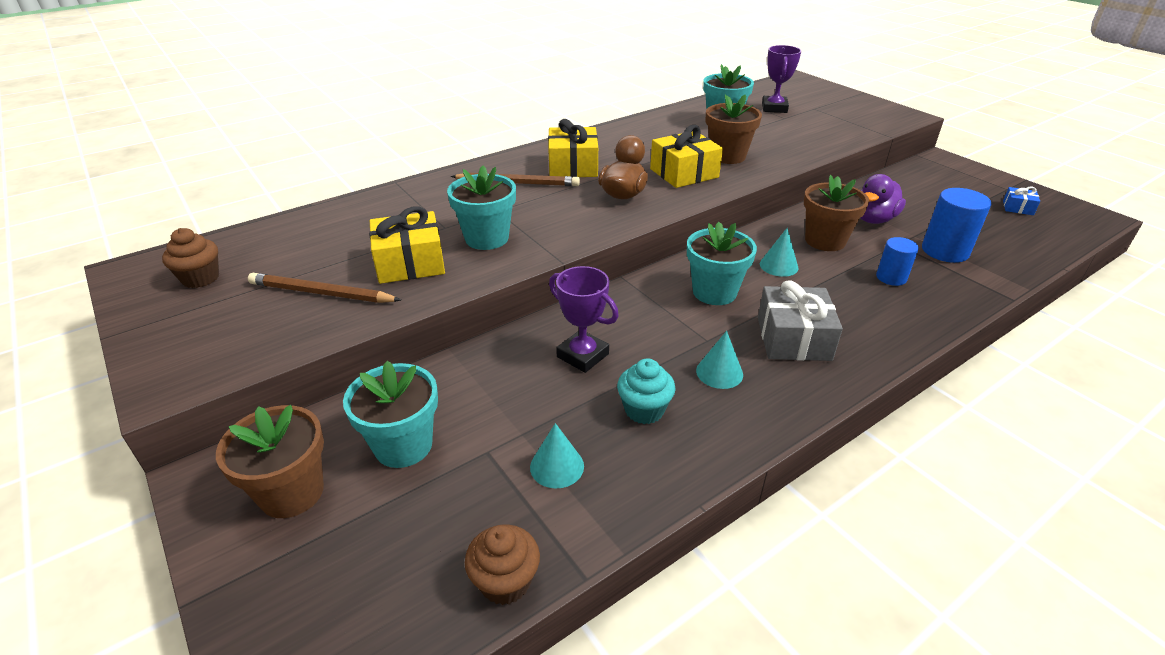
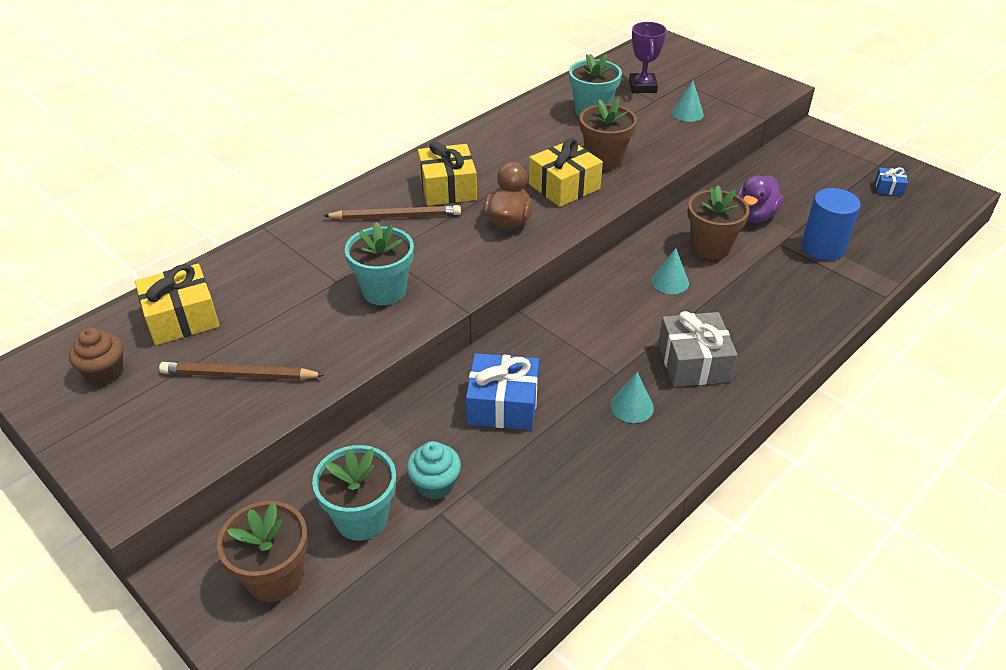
camera: 10 degrees left, 5 degrees up
yellow gift [369,206,445,284] -> yellow gift moved to [135,264,220,345]
brown cupcake [465,525,540,605] -> none
turquoise cone [530,423,584,488] -> turquoise cone moved to [672,81,704,122]
purple trophy [549,266,619,373] -> blue gift [466,353,539,430]
turquoise cupcake [617,358,676,424] -> turquoise cupcake moved to [407,441,461,500]
turquoise flower pot [687,222,757,305] -> none
blue cylinder [876,237,919,286] -> none

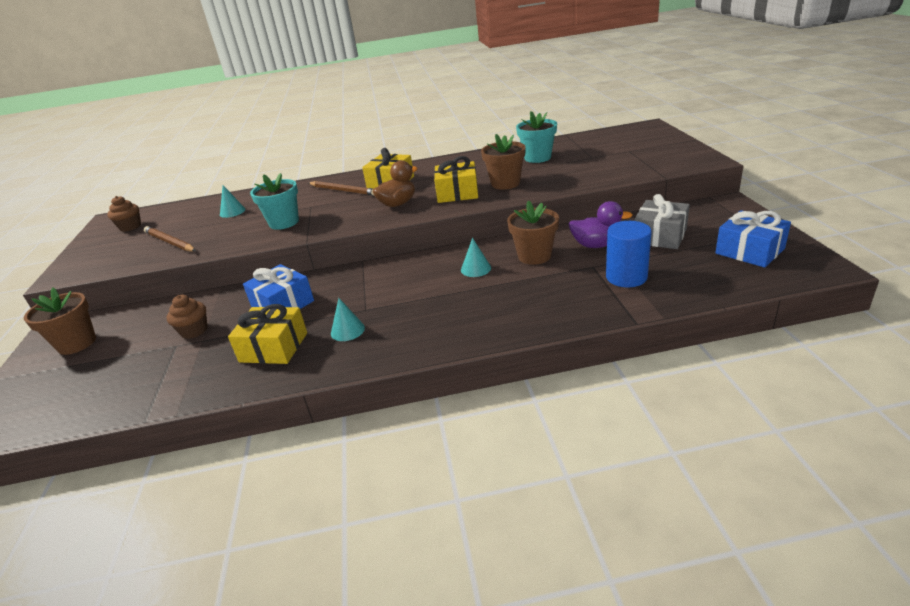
camera: 40 degrees right, 10 degrees down
yellow gift [135,264,220,345] -> yellow gift moved to [228,304,307,364]
turquoise flower pot [312,445,396,541] -> none
turquoise cupcake [407,441,461,500] -> brown cupcake [167,295,208,339]
purple trophy [629,22,667,93] -> none
grey gift [658,311,738,387] -> grey gift moved to [635,194,690,249]
turquoise cone [672,81,704,122] -> turquoise cone moved to [220,185,245,218]
purple duck [737,176,784,223] -> purple duck turned 150 degrees counterclockwise [568,201,632,248]
blue gift [875,167,908,196] -> blue gift [715,210,791,268], size x1.98

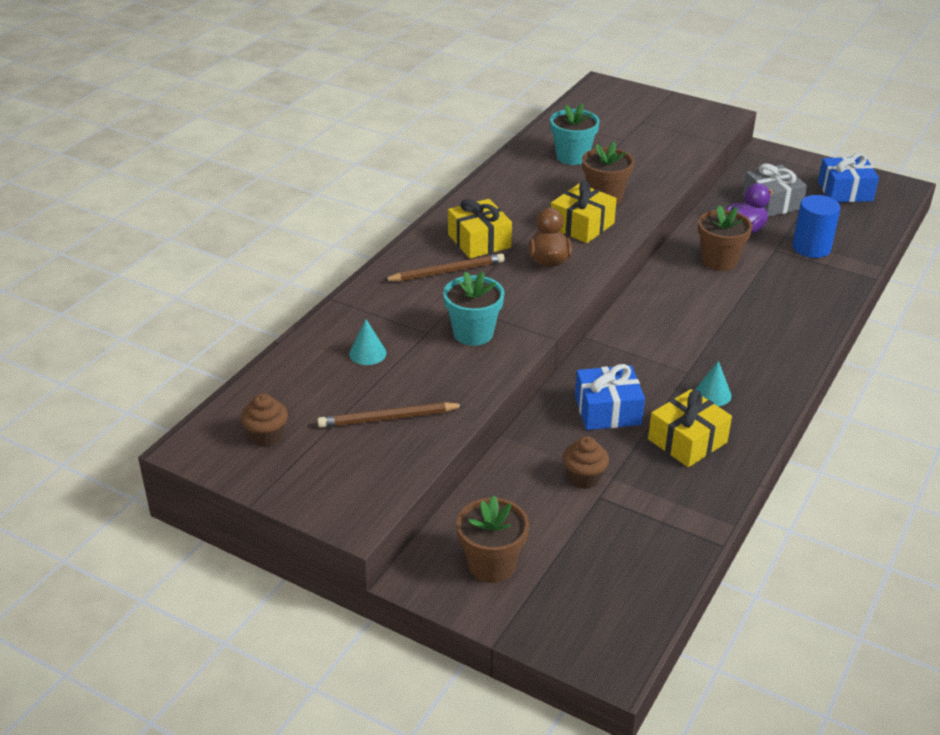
camera: 55 degrees left, 5 degrees up
turquoise cone [461,238,491,277] -> none

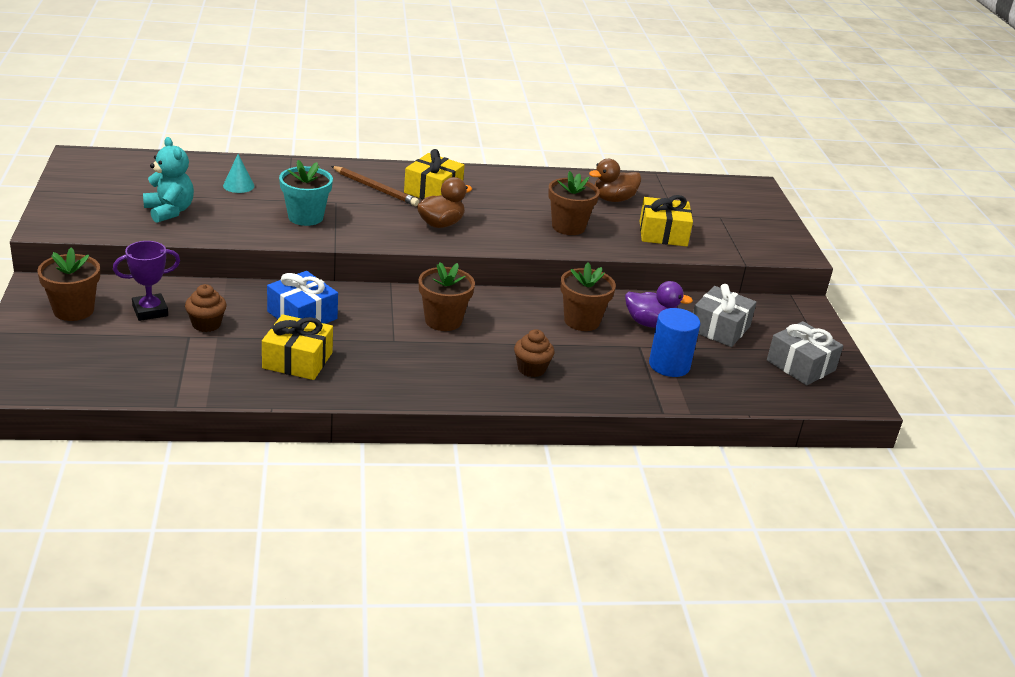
camera: 50 degrees right, 5 degrees down
brown cupcake [241,393,288,447] -> brown cupcake moved to [514,329,555,377]
brown pencil [317,402,464,428] -> turquoise teddy bear [143,137,194,223]
turquoise flower pot [550,103,600,165] -> brown duck [589,159,641,202]
yellow gift [551,181,617,243] -> yellow gift moved to [640,195,693,246]
turquoise cone [695,361,732,406] -> none
blue gift [818,153,879,202] -> grey gift [767,321,843,385]
none -> purple trophy [113,241,180,321]
none -> brown flower pot [419,262,475,331]

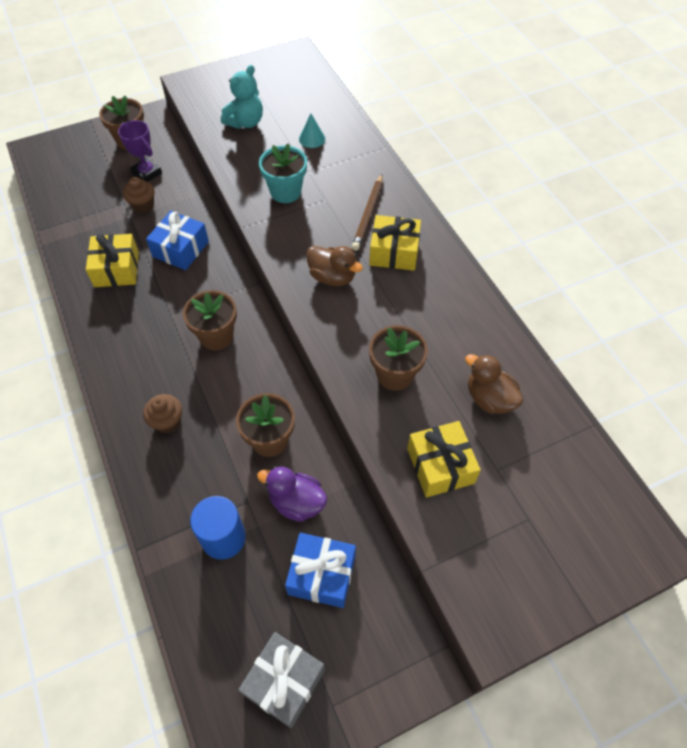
camera: 75 degrees right, 25 degrees up
purple duck [625,281,693,328] -> purple duck turned 120 degrees clockwise [257,467,327,522]
grey gift [693,284,757,347] -> blue gift [285,533,356,608]

